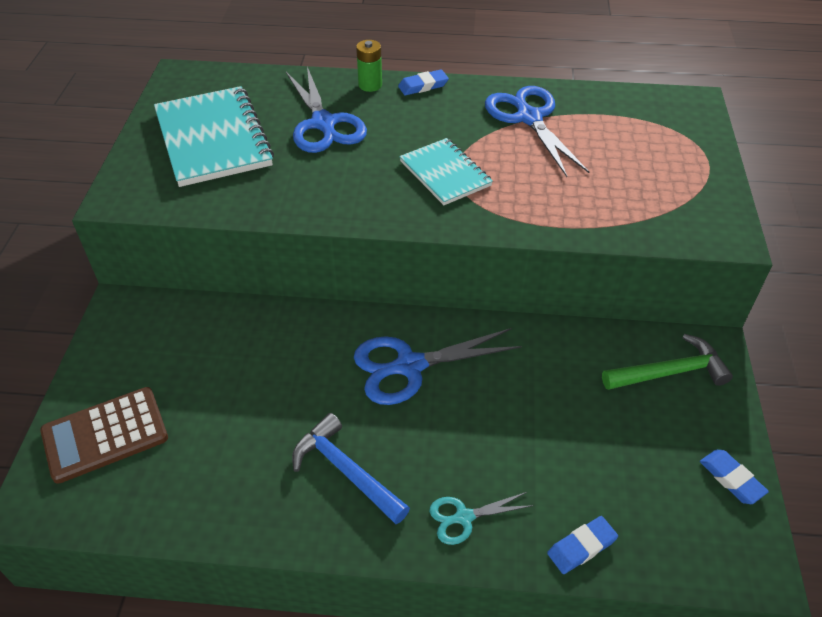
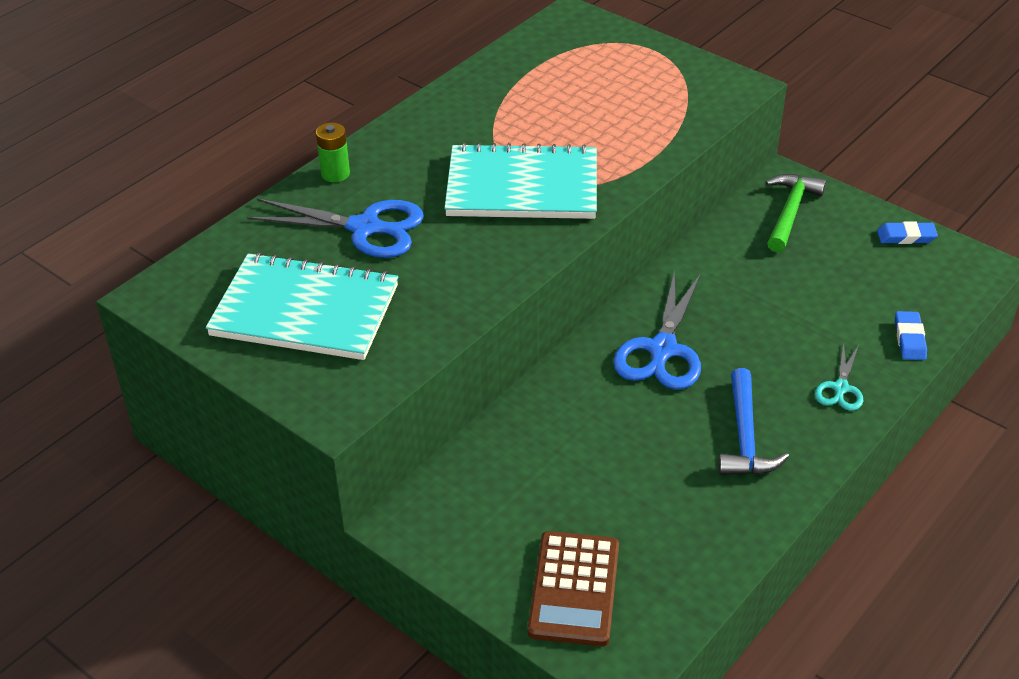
camera: 55 degrees left, 5 degrees down
blue hammer [292,413,410,524] -> blue hammer turned 75 degrees counterclockwise [718,368,789,475]
blue eraser [398,69,449,96] -> none
turquoise notebook [399,138,493,205] -> turquoise notebook [444,143,597,219], size x1.67
blue scissors [485,86,589,177] -> none

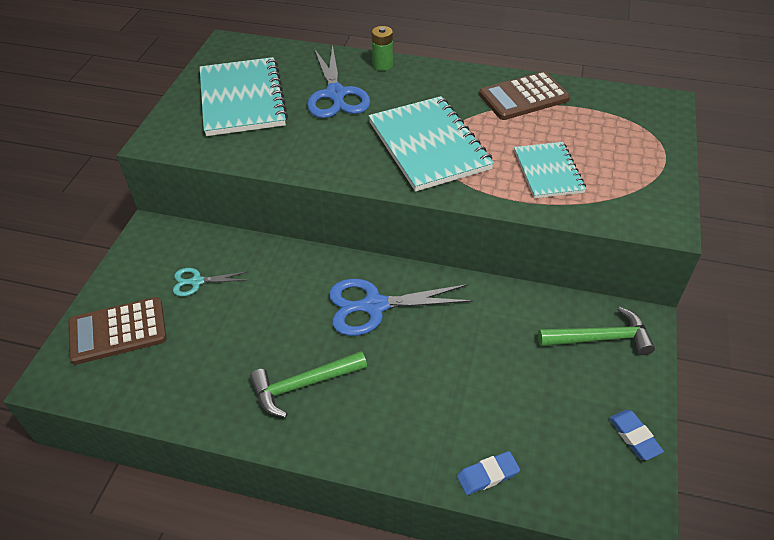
camera: 65 degrees right, 5 degrees up
blue hammer [718,368,789,475] -> green hammer [250,351,367,418]
turquoise scissors [815,342,863,411] -> turquoise scissors moved to [173,268,247,296]
none -> brown calculator [479,71,570,120]
none -> turquoise notebook [514,142,586,198]

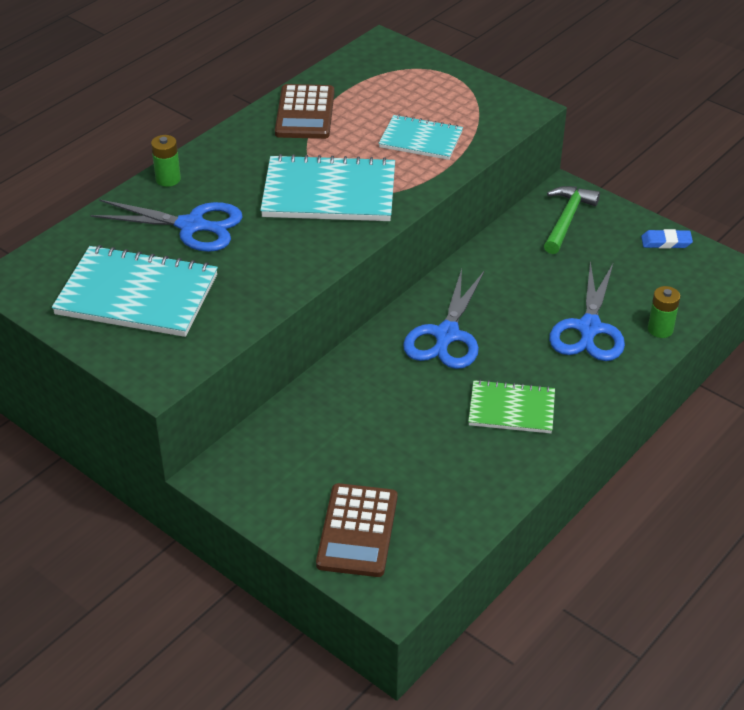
camera: 65 degrees left, 5 degrees down
turquoise scissors [173,268,247,296] -> none
green hammer [250,351,367,418] -> green notebook [468,379,555,433]
blue eraser [457,451,520,495] -> green battery [648,286,680,338]
none -> blue scissors [549,261,625,361]

